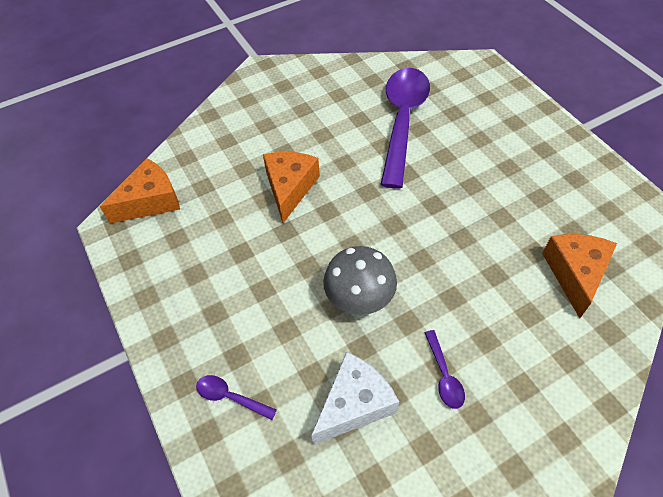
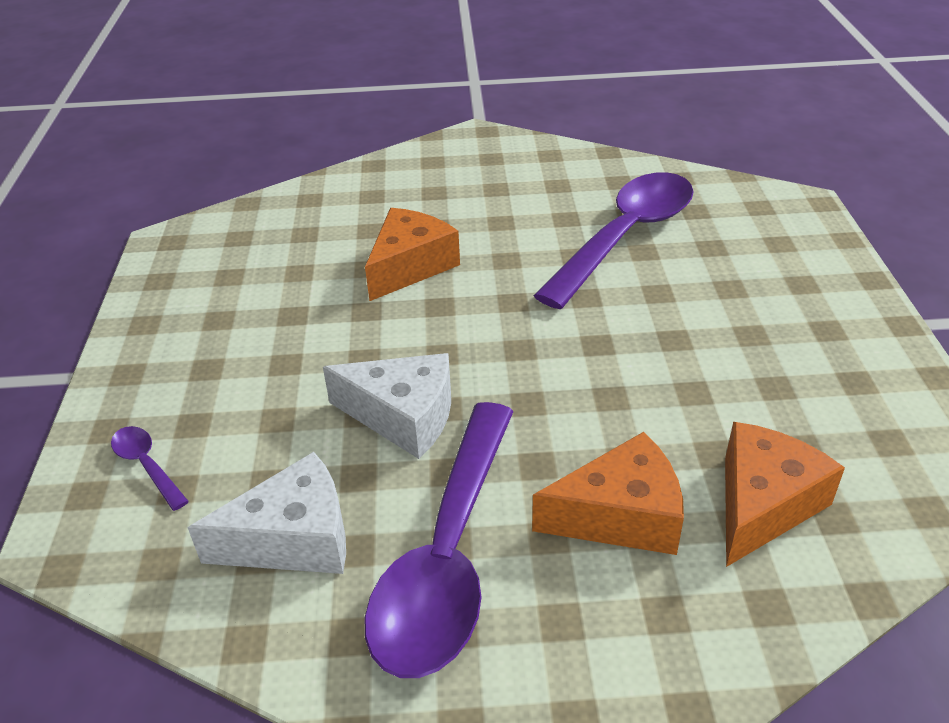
camera: 25 degrees right, 15 degrees down
orange cheese [99,158,180,223] -> orange cheese moved to [532,432,684,555]
grey mushroom [323,246,397,315] -> white cheese [323,353,451,459]
purple spoon [425,330,465,409] -> purple spoon [364,402,514,678], size x2.48

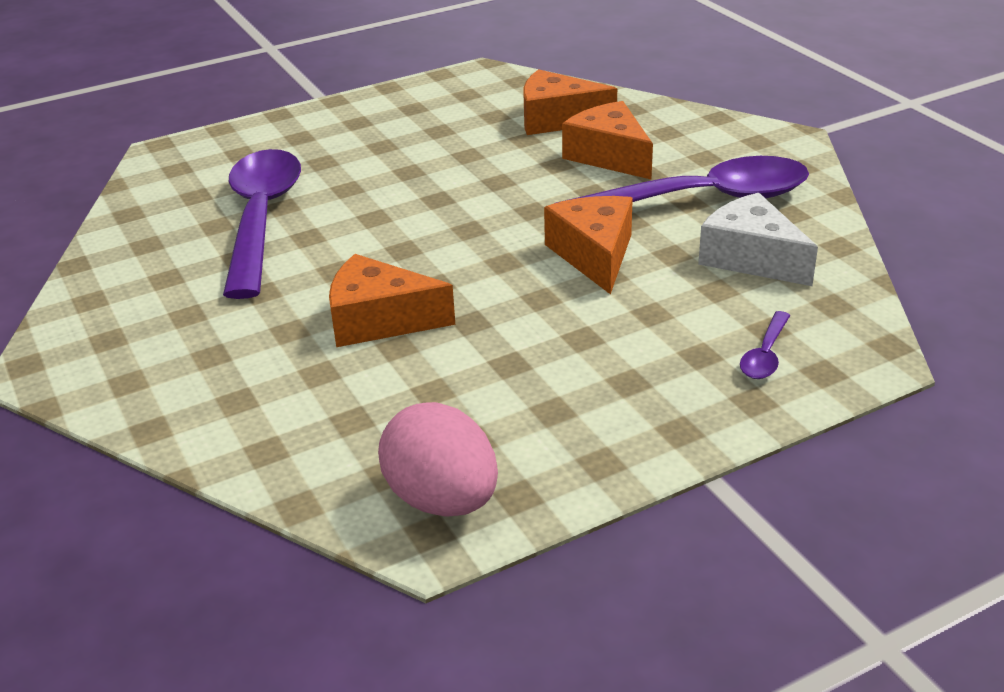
camera: 115 degrees left, 5 degrees down
white cheese [323,353,451,459] -> orange cheese [544,196,633,294]
purple spoon [533,172,694,309] -> purple spoon turned 75 degrees clockwise [223,149,301,299]
none -> pink egg [378,402,498,517]

